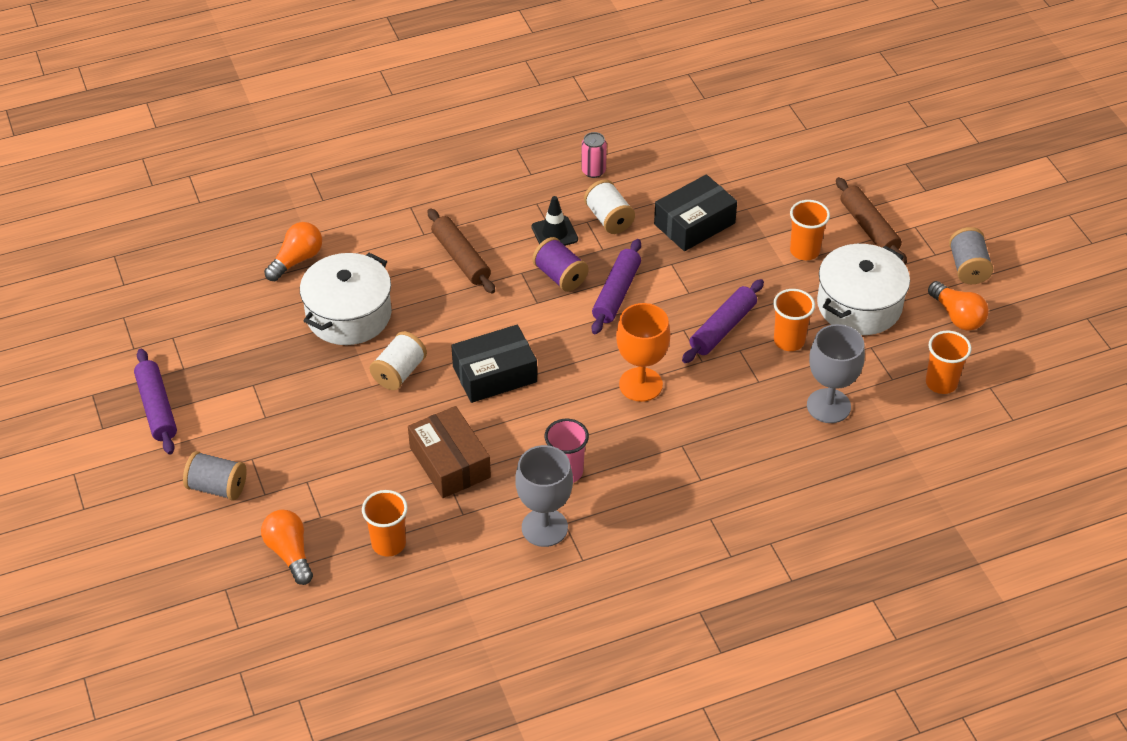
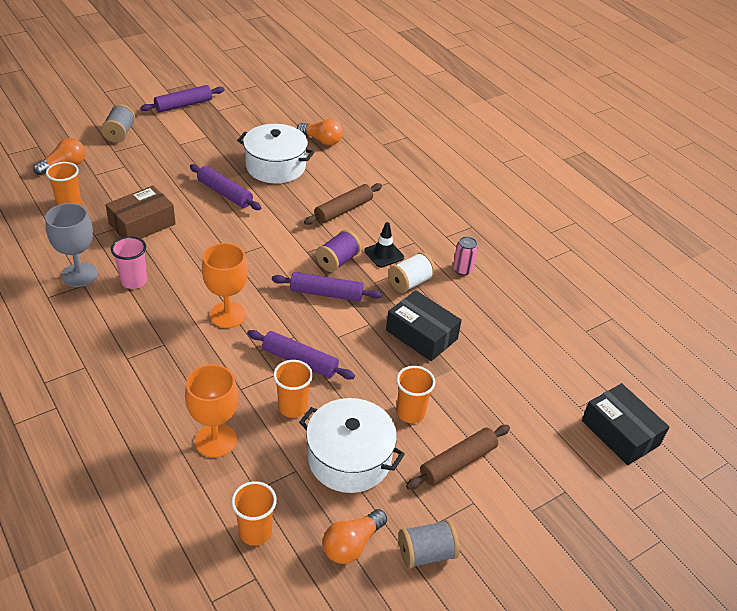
camera: 75 degrees right, 5 degrees down
white spool [369,331,427,390] -> purple rolling pin [190,164,262,210]
black box [451,325,537,403] -> black box moved to [582,383,669,465]
grey goblet [807,324,865,423] -> orange goblet [185,364,238,458]

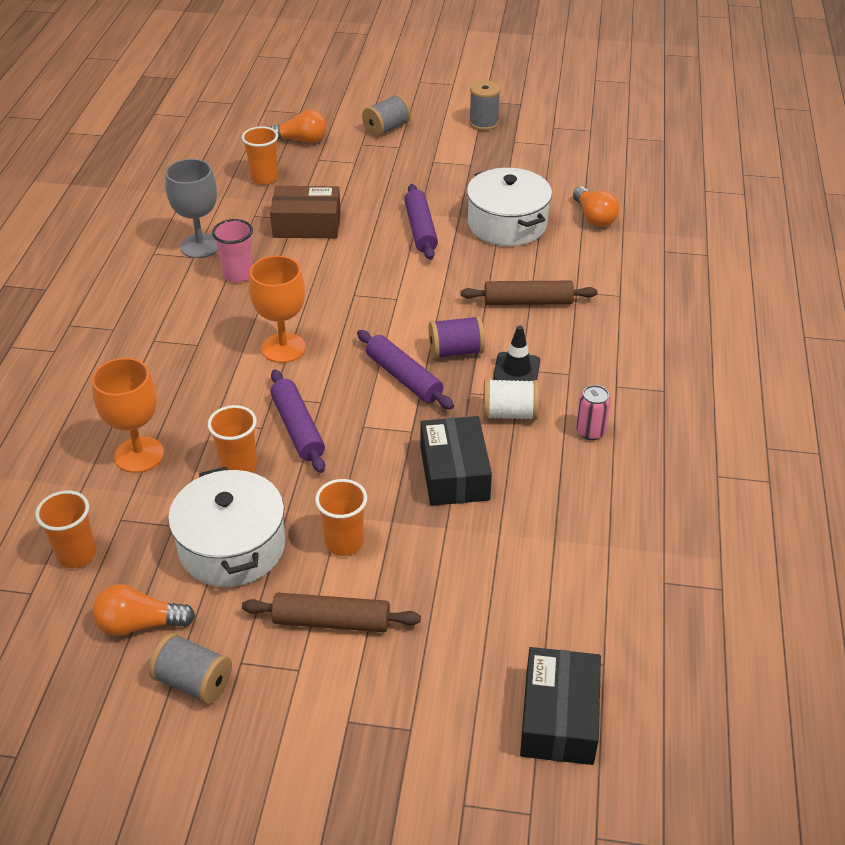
camera: 45 degrees right, 0 degrees up
purple rolling pin [140,85,225,113] -> grey spool [469,81,500,131]

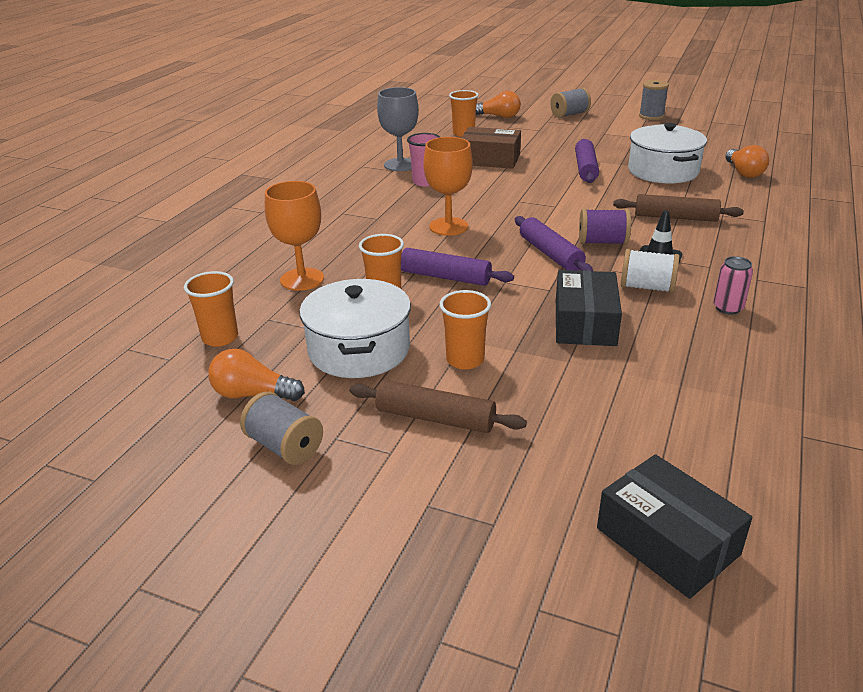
camera: 15 degrees right, 10 degrees down
purple rolling pin [270,370,325,473] -> purple rolling pin turned 60 degrees counterclockwise [401,248,514,286]
black box [520,647,601,765] -> black box turned 60 degrees counterclockwise [597,454,752,599]

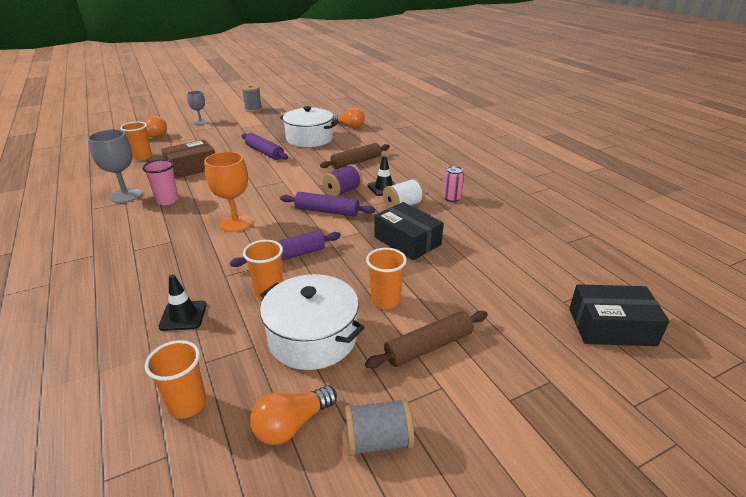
camera: 50 degrees left, 0 degrees up
orange goblet [265,181,324,291] -> black traffic cone [158,274,207,331]
grey spool [550,88,591,118] -> grey goblet [187,91,208,125]

